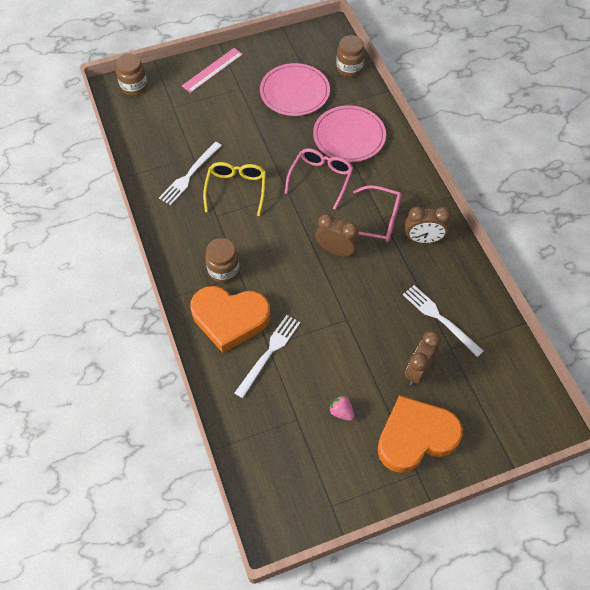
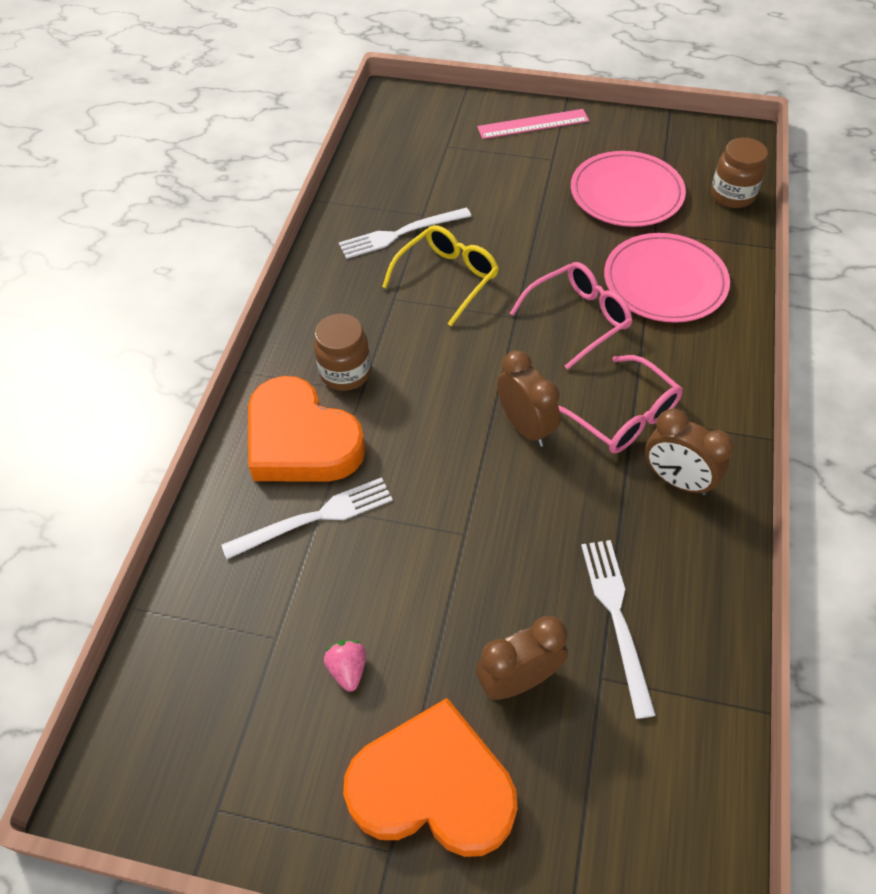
camera: 35 degrees right, 5 degrees down
brown jar [116,54,148,96] -> none

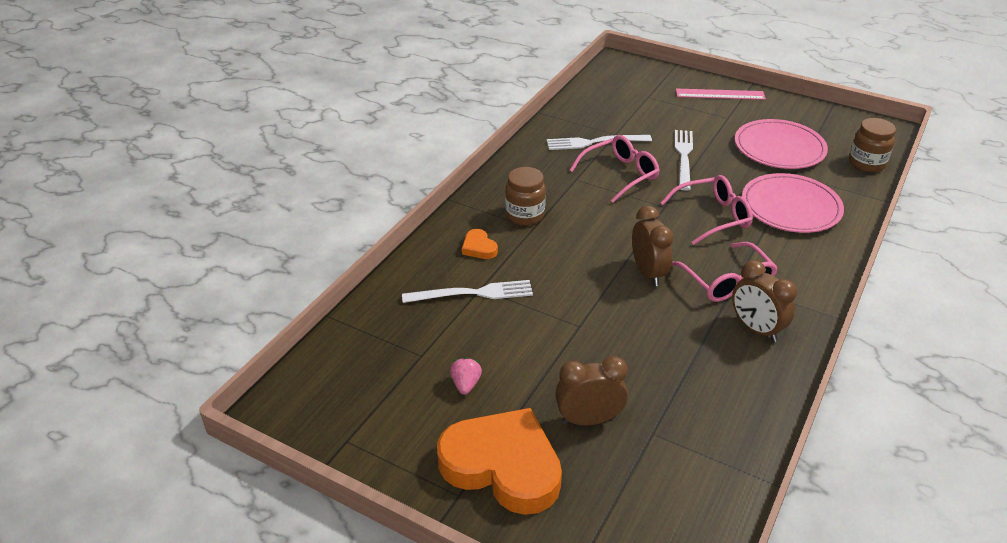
camera: 15 degrees right, 15 degrees down
orange heart [248,376,366,481] -> orange heart [462,229,498,259], size x0.42
yellow glasses [382,225,499,326] -> pink glasses [569,135,660,203]
white fork [581,540,656,719] -> white fork moved to [675,130,693,191]

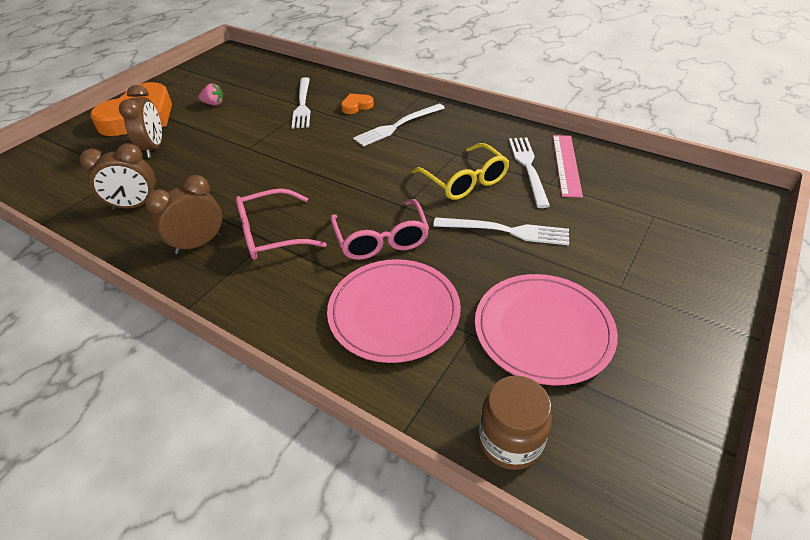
camera: 95 degrees right, 5 degrees up
brown jar [505,167,546,226] -> white fork [353,104,445,147]
pink glasses [569,135,660,203] -> yellow glasses [412,143,509,200]
brown clock [632,206,674,286] -> brown clock moved to [80,143,156,210]
pink ruler [676,89,766,100] -> pink ruler moved to [553,135,583,198]

